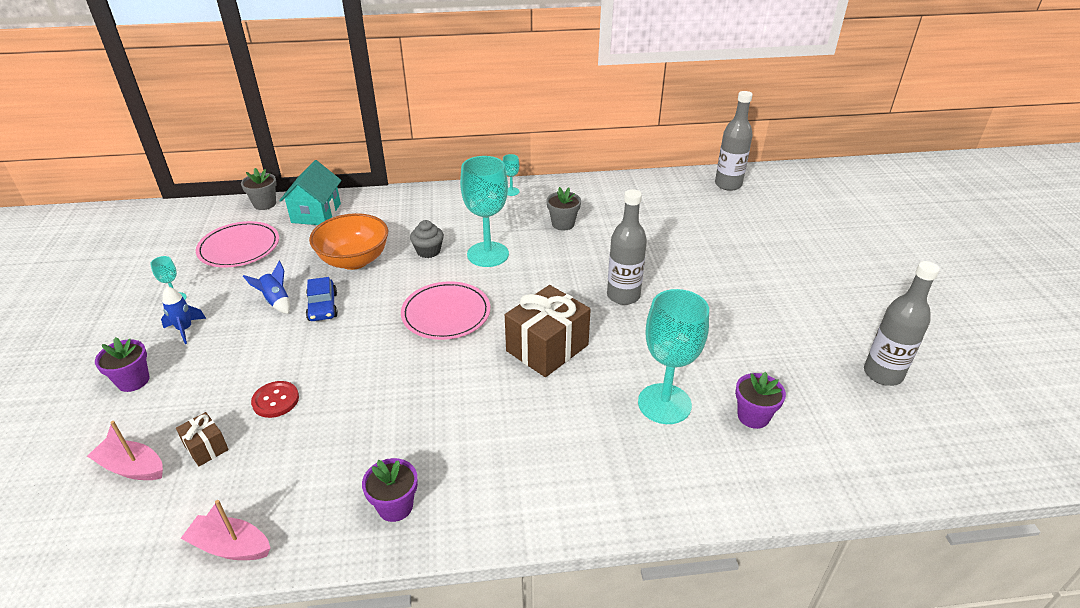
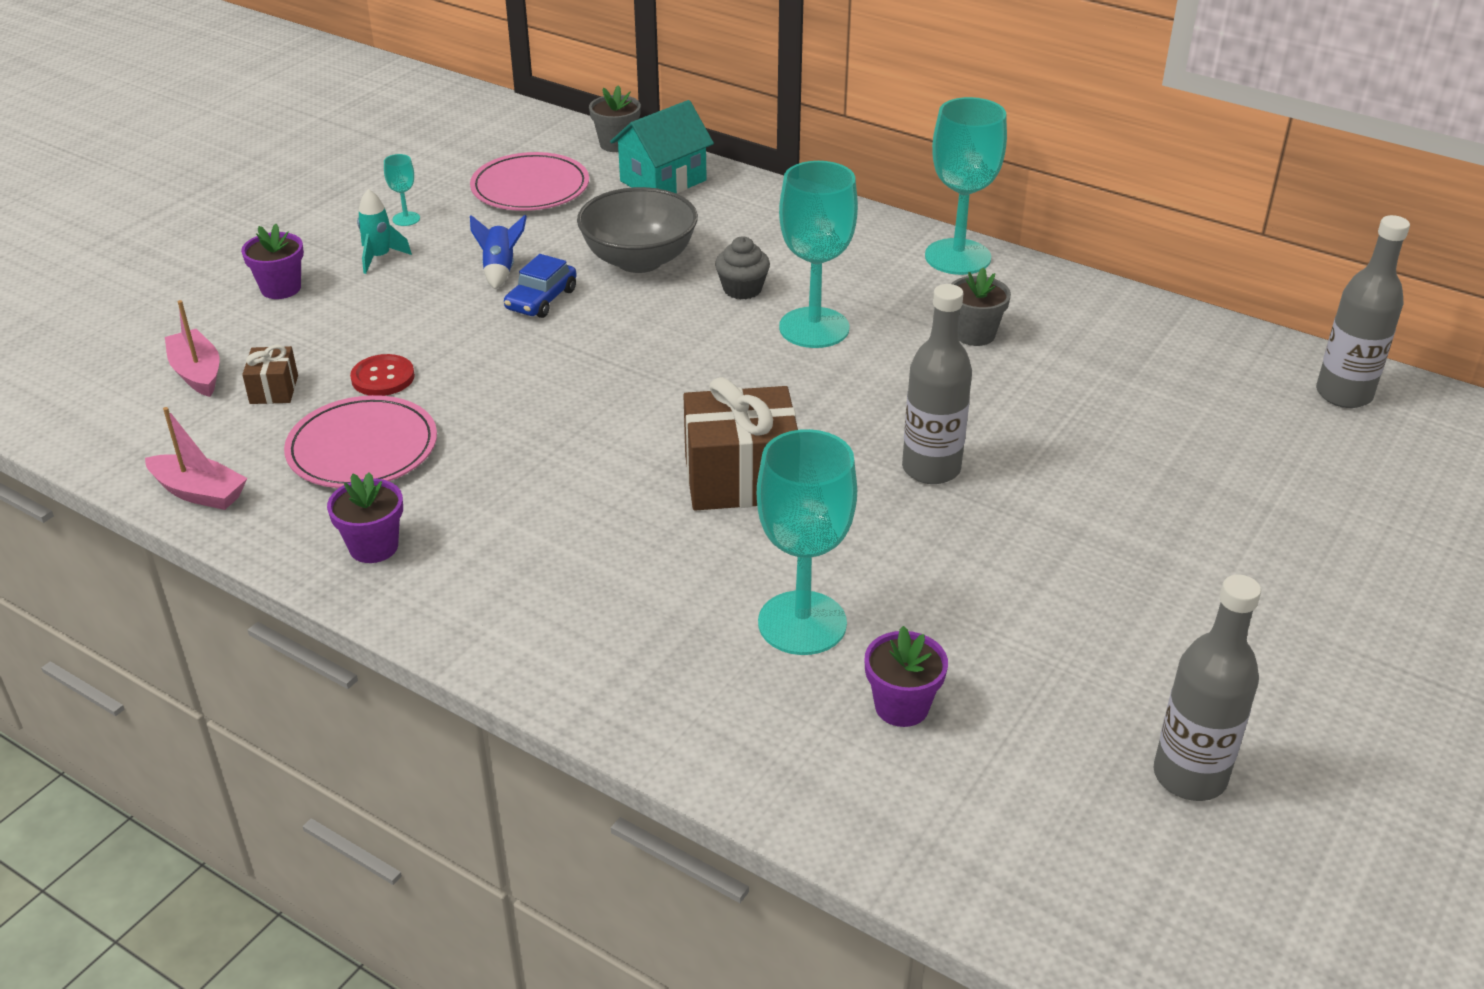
camera: 40 degrees right, 0 degrees up
blue rocket [161,286,206,344] -> turquoise rocket [357,189,412,274]
pink boat [180,500,270,560] -> pink boat turned 150 degrees clockwise [145,407,248,510]
orange bowl [309,213,388,270] -> grey bowl [577,187,698,273]
pink plate [401,281,490,340] -> pink plate moved to [284,395,437,488]
turquoise goblet [503,154,520,196] -> turquoise goblet [925,97,1007,275], size x2.33

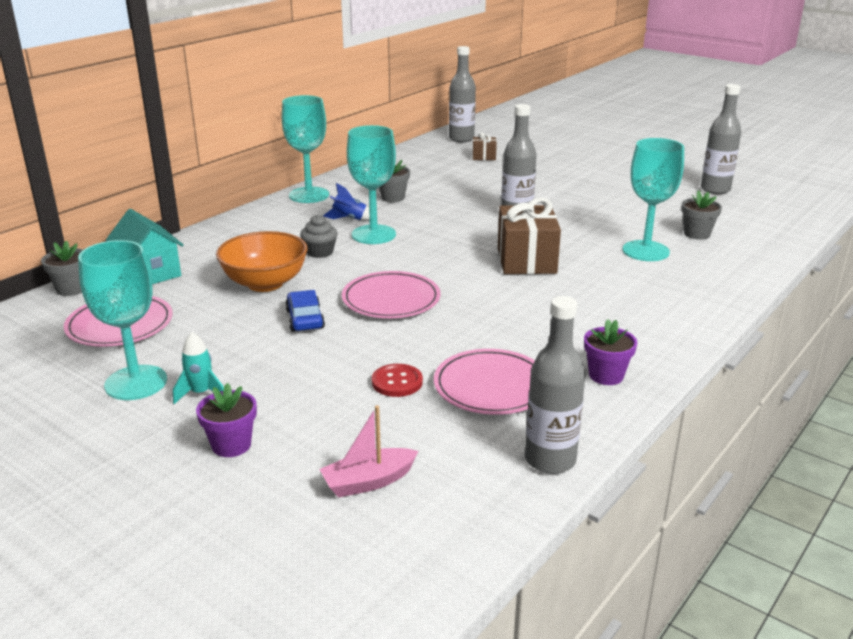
camera: 85 degrees left, 10 degrees down
pink boat [145,407,248,510] -> grey bottle [525,296,585,474]
brown gift [242,345,298,404] -> brown gift moved to [472,133,497,160]
turquoise goblet [384,154,420,226] -> turquoise goblet [78,240,167,400], size x2.33
blue rocket [470,215,527,289] -> blue rocket moved to [323,183,369,221]
blue car [504,254,577,318] -> blue car turned 135 degrees counterclockwise [285,290,325,332]
grey bowl [577,187,698,273] -> orange bowl [216,231,308,292]
purple flower pot [864,626,948,727] -> grey flower pot [681,190,722,240]
none -> pink plate [342,271,441,318]

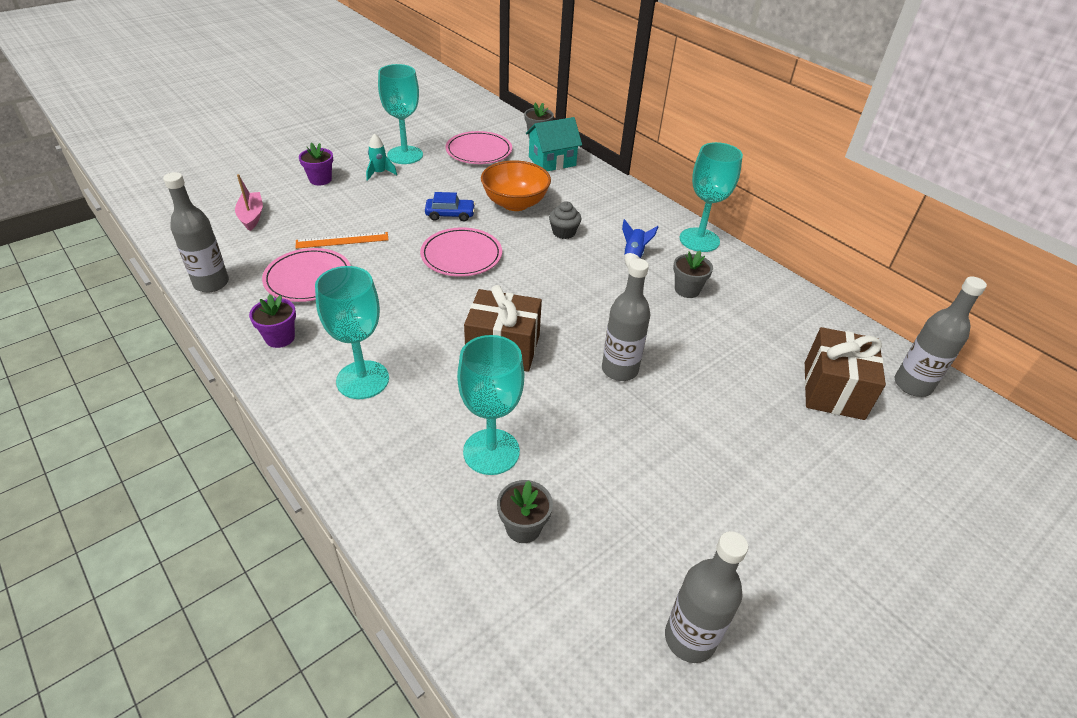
camera: 100 degrees right, 15 degrees up
turquoise goblet [347,125,396,244] -> turquoise goblet moved to [315,266,389,399]
red button [372,364,423,397] -> orange ruler [296,232,389,249]
brown gift [472,133,497,160] -> brown gift [804,327,886,420], size x2.05

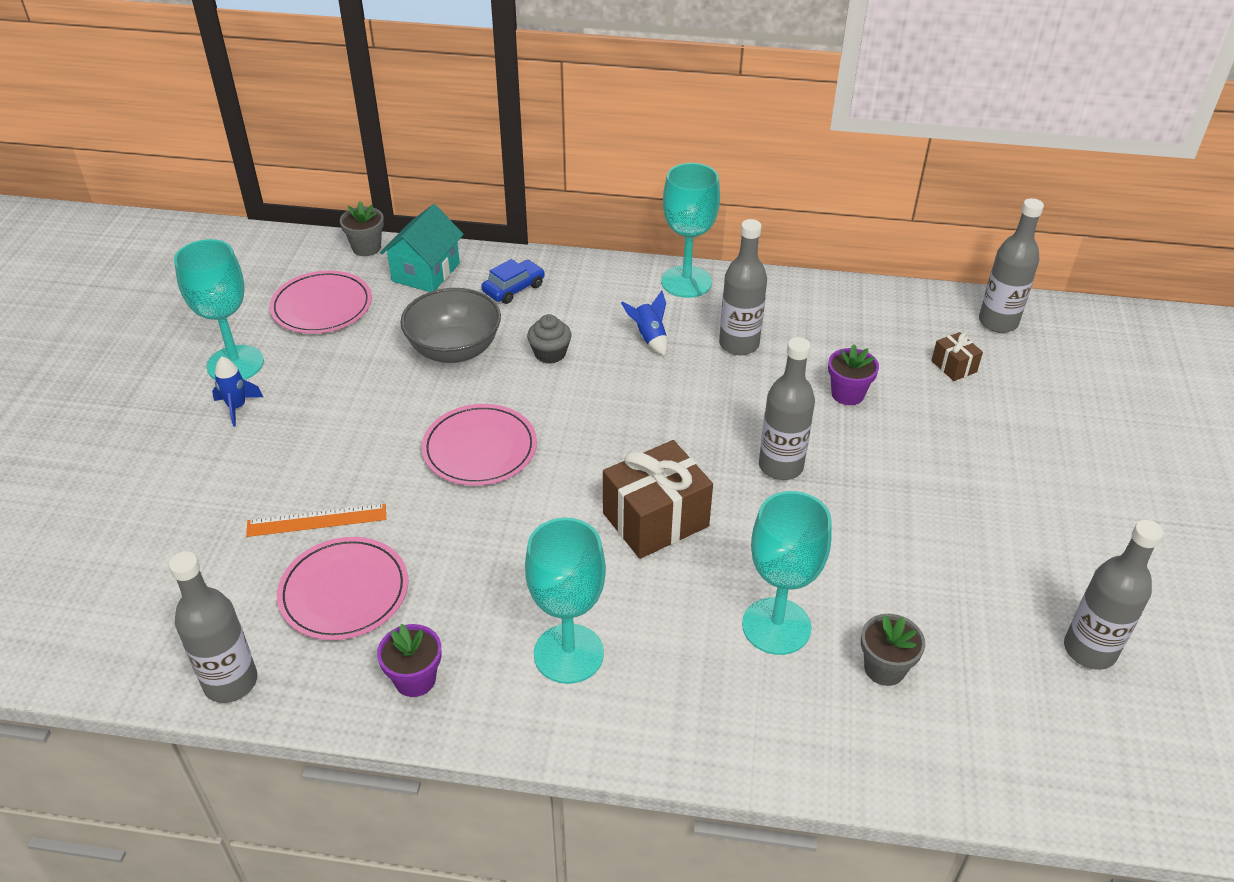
camera: 40 degrees left, 0 degrees up
pink boat [235,174,263,231] -> none
orange ruler [296,232,389,249] -> orange ruler turned 45 degrees clockwise [246,504,386,537]
purple flower pot [299,143,333,185] -> purple flower pot moved to [828,344,879,405]
turquoise rocket [366,133,397,181] -> blue rocket [212,357,263,427]
blue car [425,192,475,221] -> blue car moved to [481,259,545,304]
orange bowl [481,160,551,211] -> grey bowl [400,288,501,363]
grey flower pot [673,251,713,298] -> grey bottle [719,219,767,355]
brown gift [804,327,886,420] -> brown gift [931,332,983,381], size x0.49

